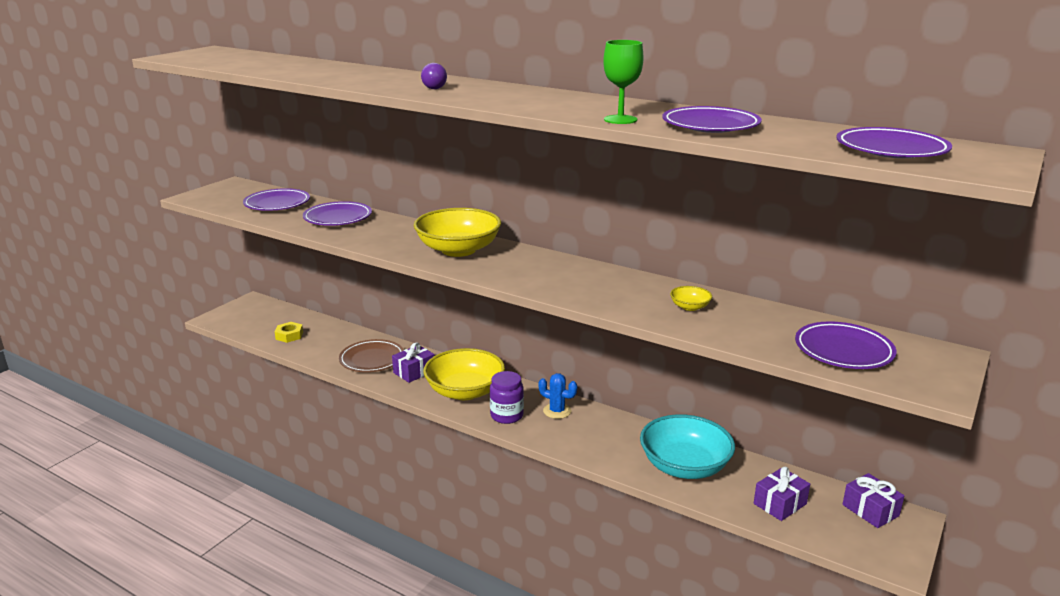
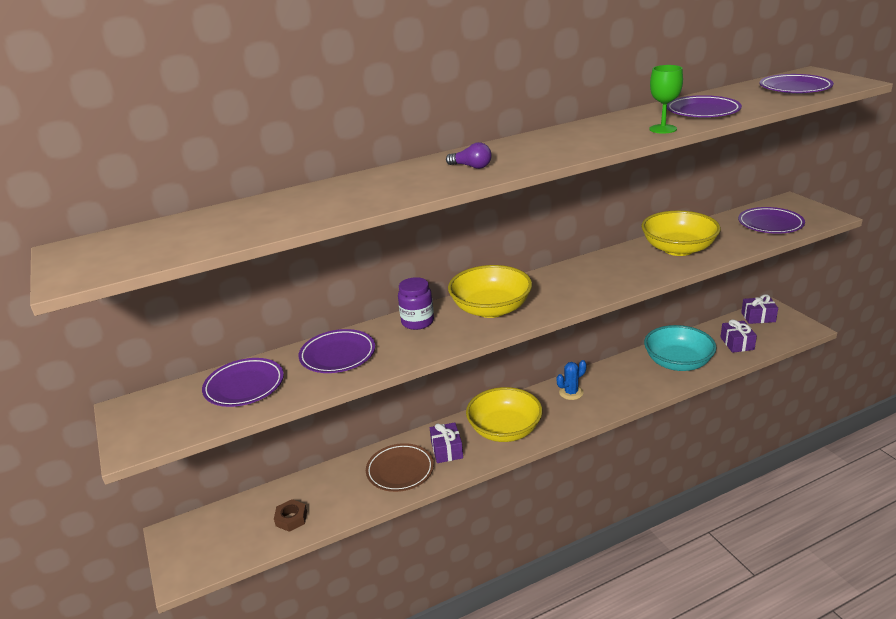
camera: 55 degrees left, 5 degrees up
yellow nut [275,322,303,343] -> brown nut [274,499,307,532]
purple jar [490,371,524,424] -> purple jar moved to [398,277,434,330]
yellow bowl [670,286,712,311] -> yellow bowl [641,210,721,256], size x2.42

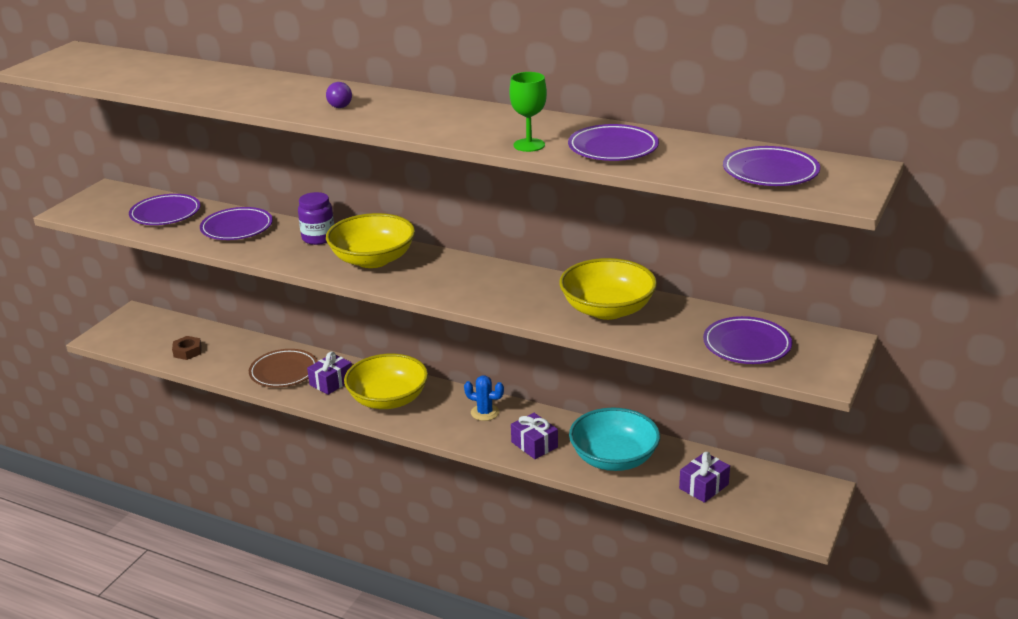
camera: 50 degrees right, 0 degrees up
purple gift [741,294,778,324] -> purple gift moved to [511,413,558,459]

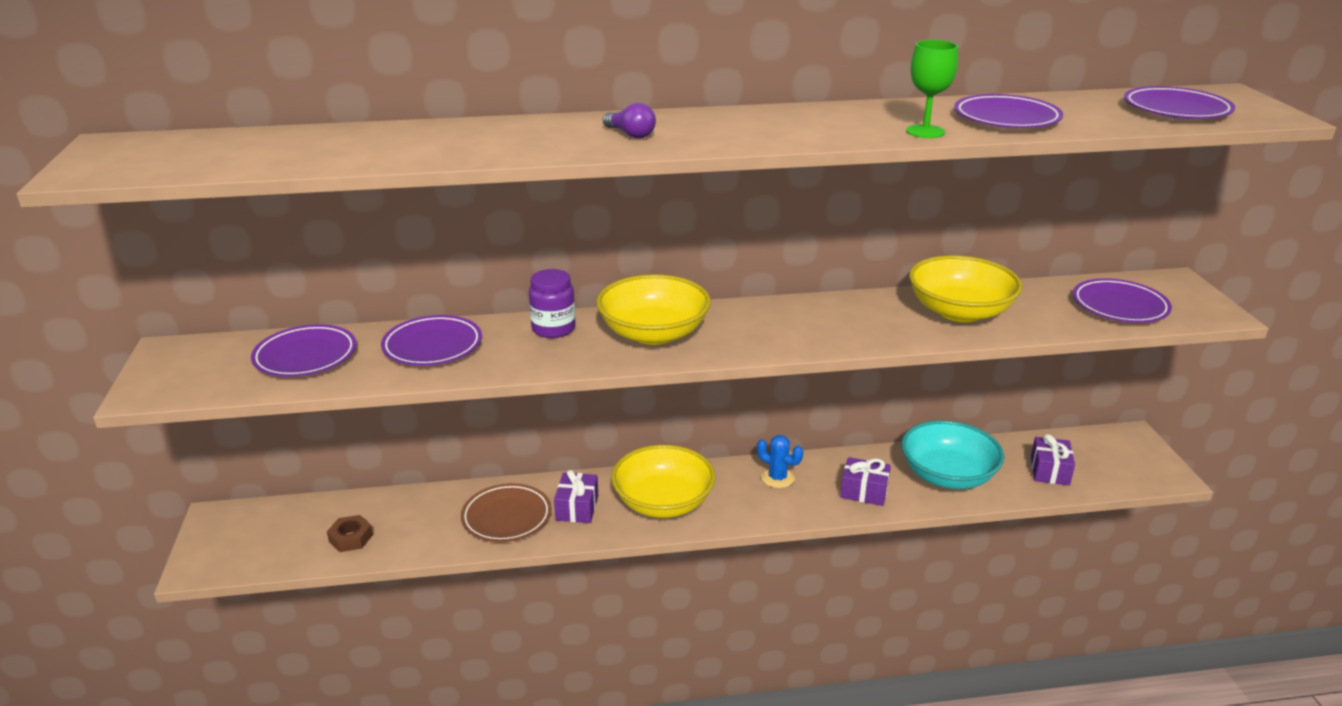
camera: 35 degrees left, 0 degrees up
blue cactus [464,375,504,421] -> blue cactus turned 45 degrees clockwise [757,435,803,488]

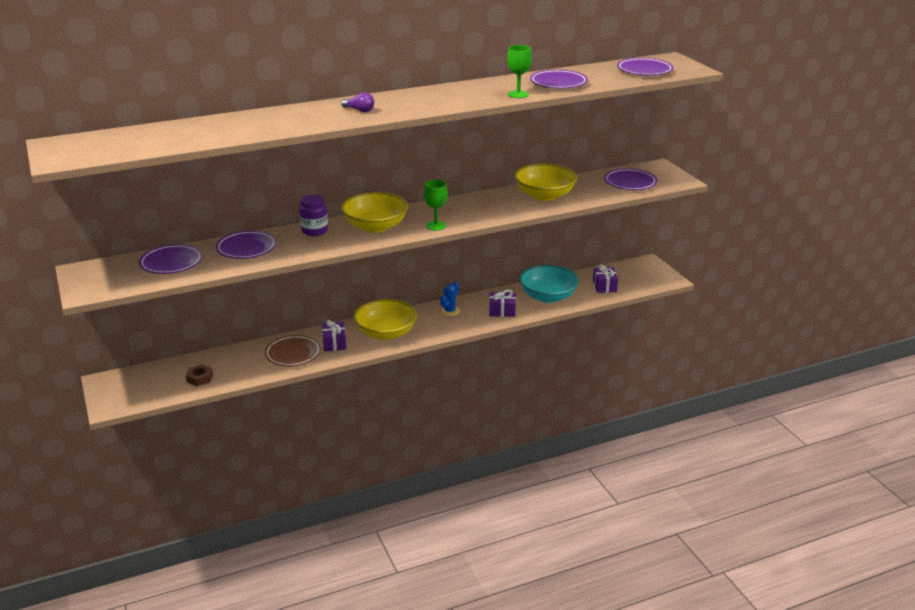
camera: 15 degrees left, 0 degrees up
blue cactus [757,435,803,488] -> blue cactus turned 75 degrees counterclockwise [440,281,460,317]
none -> green goblet [424,180,448,231]

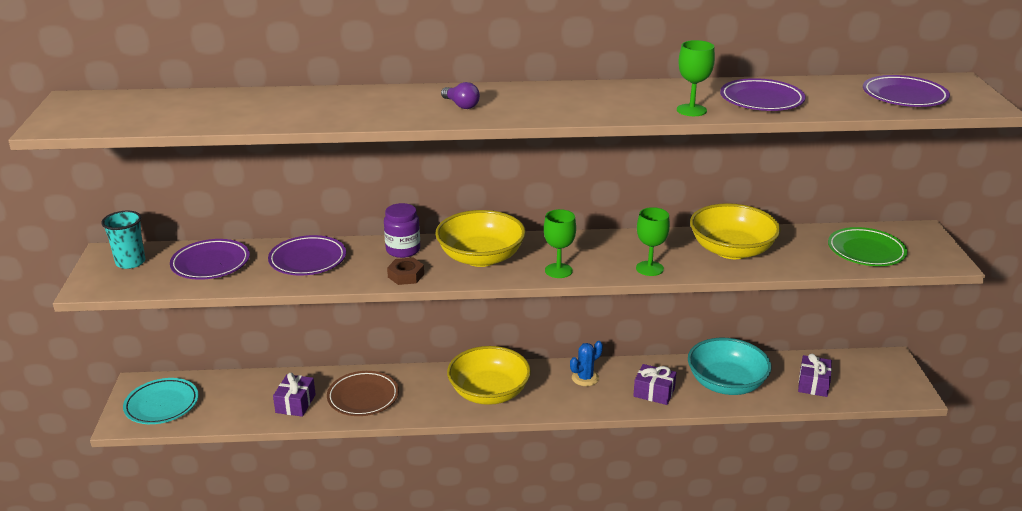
camera: 20 degrees right, 0 degrees up
brown nut [186,364,213,386] -> brown nut moved to [387,257,424,285]
purple gift [322,320,346,351] -> purple gift moved to [273,373,316,417]
purple plate [604,168,657,190] -> green plate [828,227,908,266]
none -> turquoise cup [101,211,146,269]
none -> turquoise plate [123,378,199,424]
none -> green goblet [636,207,670,276]

